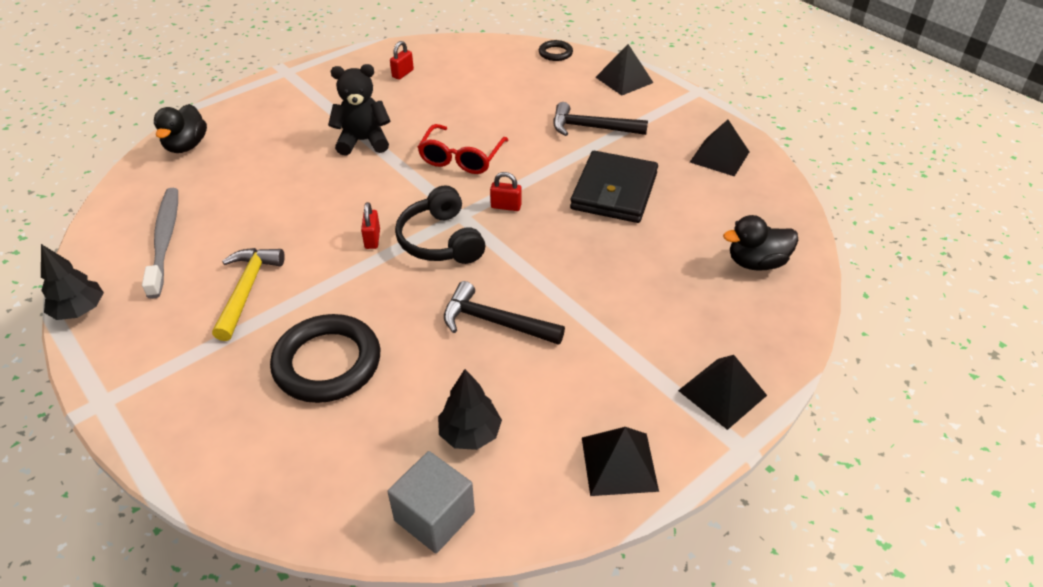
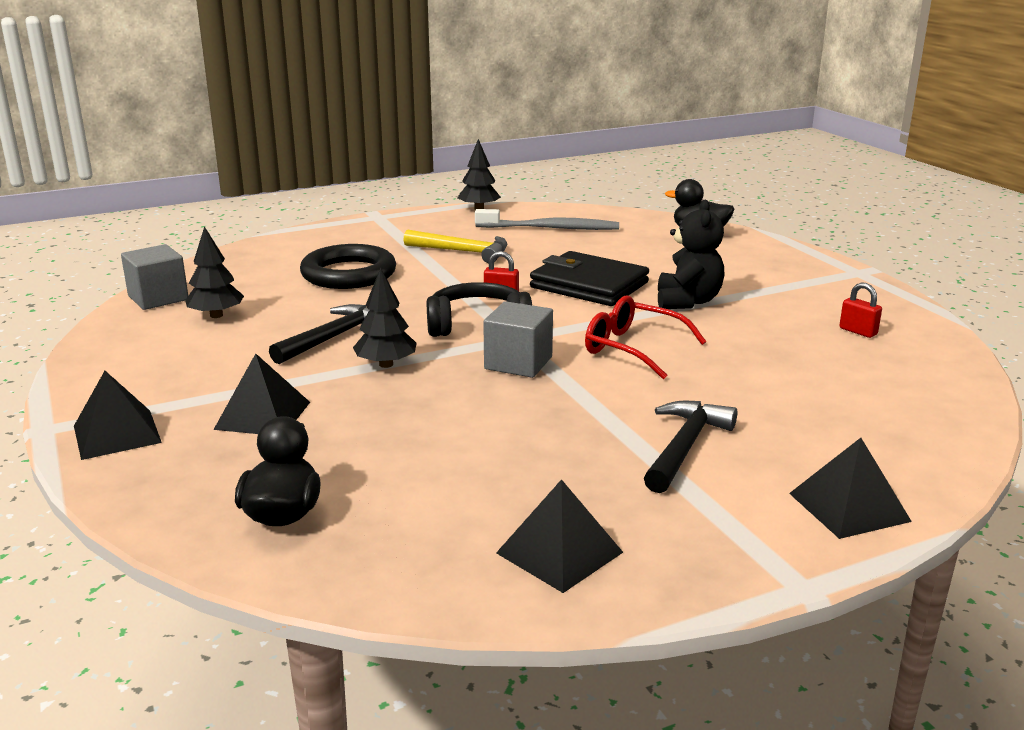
camera: 105 degrees right, 20 degrees down
red padlock [490,172,522,211] -> grey cube [483,301,553,378]
black ring [539,40,573,61] -> none
black wallet [570,151,658,223] -> black wallet moved to [530,251,649,306]
black pyramid [582,427,659,496] -> black pyramid moved to [214,353,310,434]
none -> black tree [353,267,417,368]

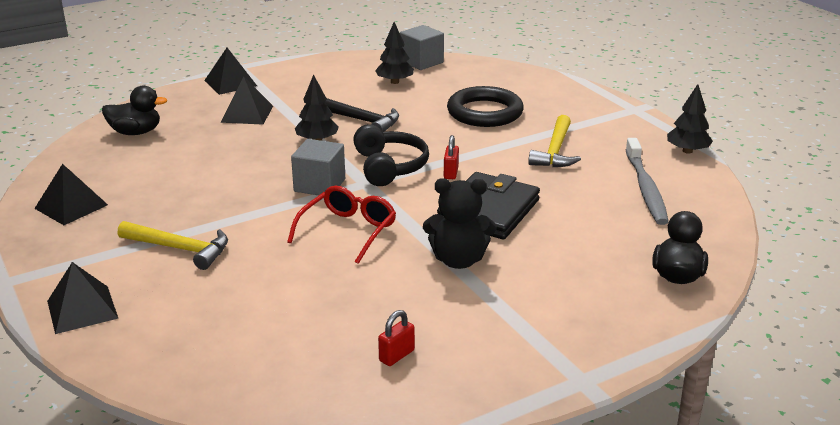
camera: 85 degrees right, 5 degrees up
black hammer [644,401,737,493] -> yellow hammer [118,221,228,270]

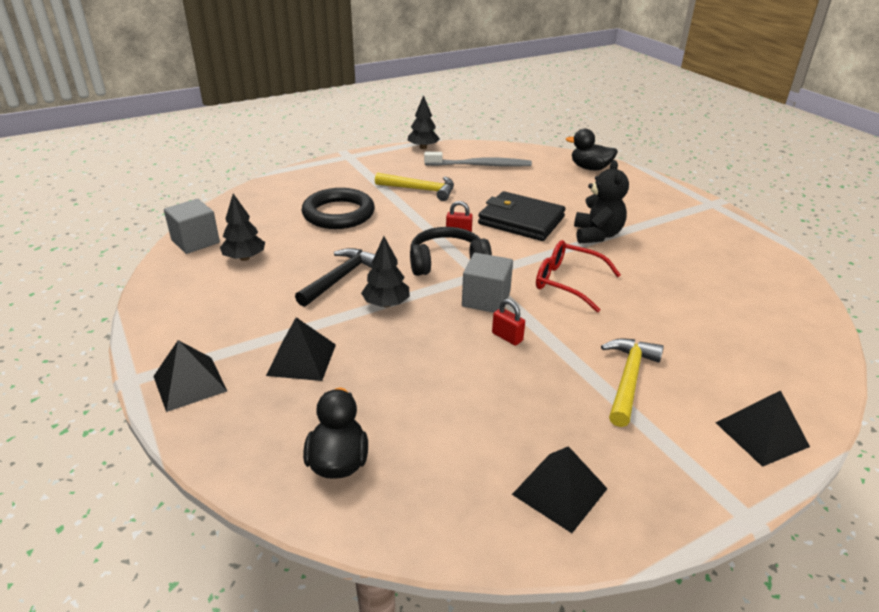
camera: 90 degrees left, 5 degrees up
red padlock [378,310,415,366] -> red padlock moved to [492,299,525,346]

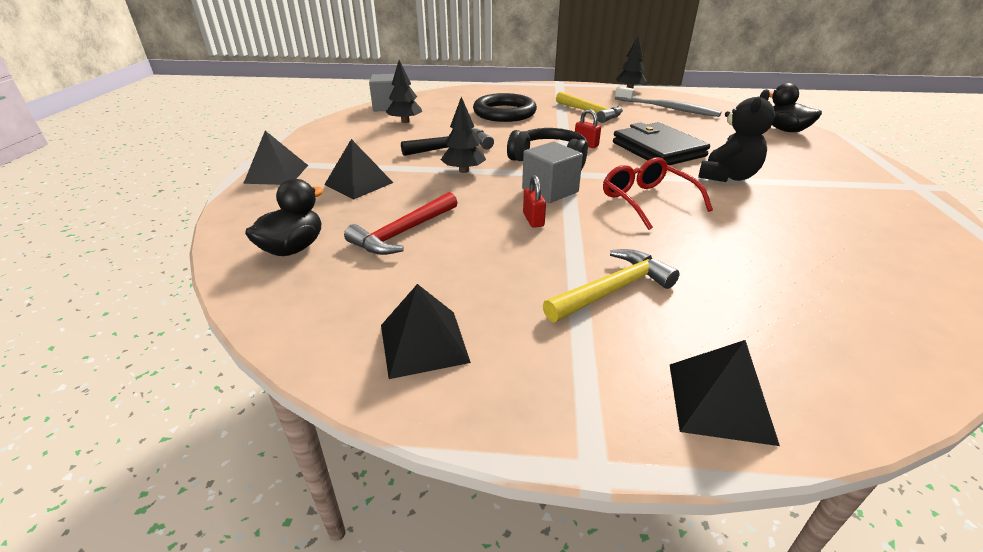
camera: 35 degrees right, 0 degrees up
none -> red hammer [344,192,458,255]

